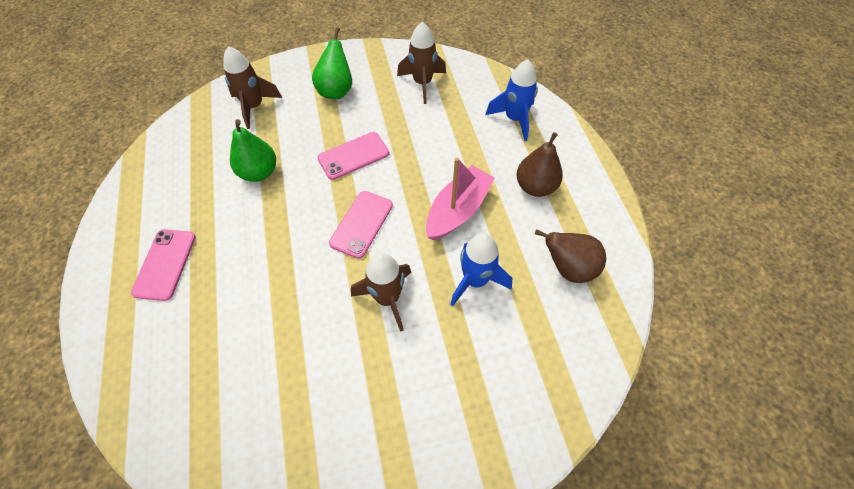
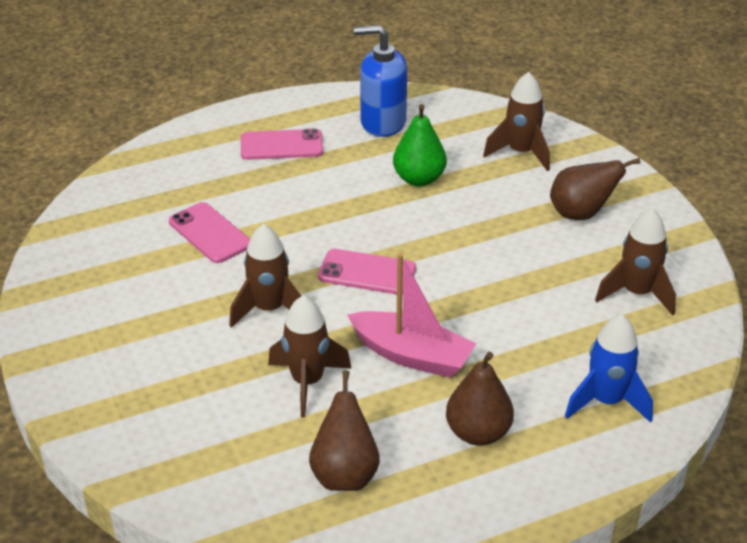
camera: 80 degrees right, 20 degrees down
green pear [312,27,352,99] -> brown pear [550,158,641,220]
pink phone [317,132,389,180] -> pink phone moved to [169,202,250,263]
blue rocket [450,233,512,306] -> brown rocket [268,295,352,418]
none -> blue soap dispenser [354,25,407,137]

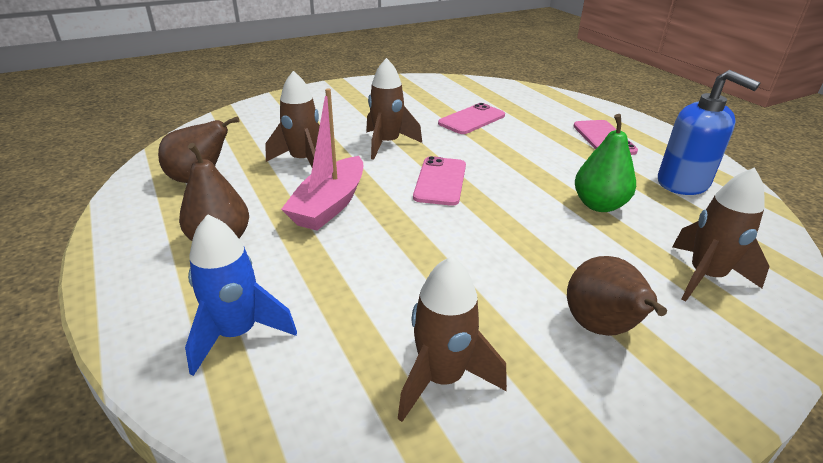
camera: 85 degrees right, 5 degrees down
blue soap dispenser [354,25,407,137] -> blue soap dispenser turned 135 degrees clockwise [658,70,760,195]

